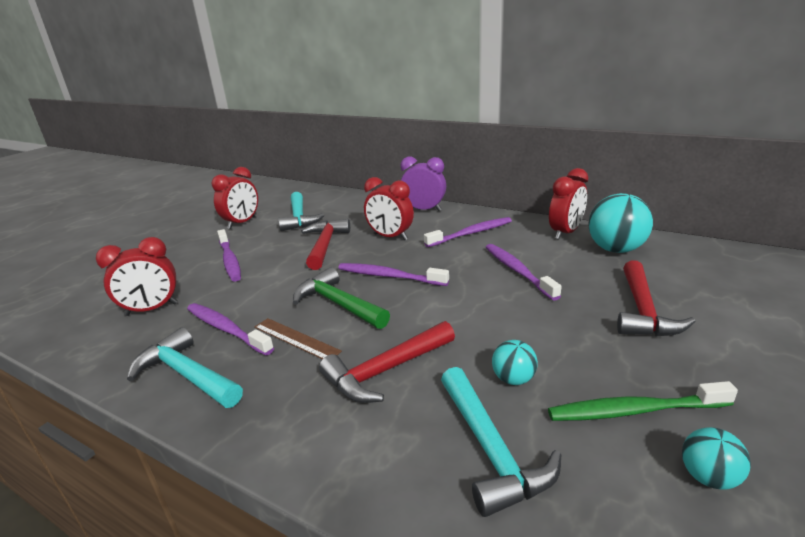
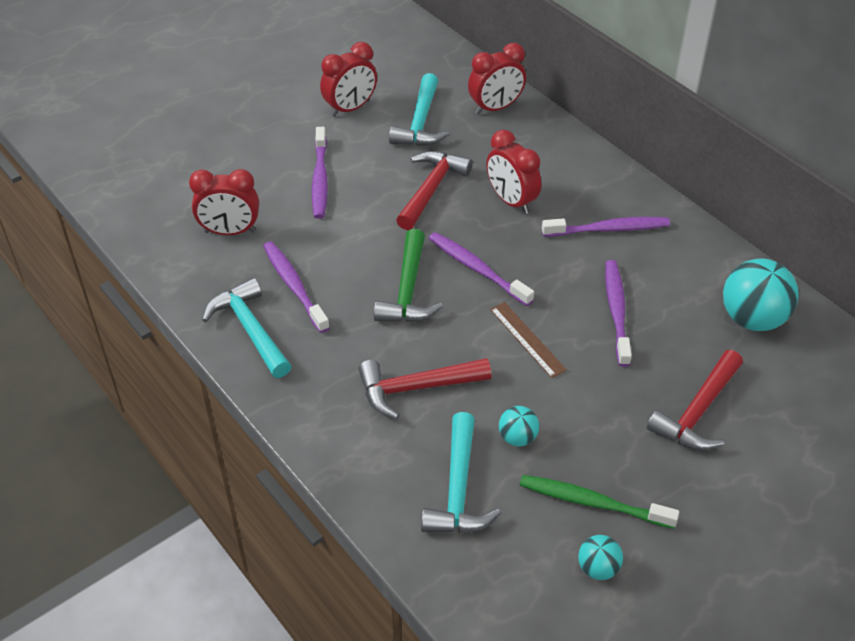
camera: 20 degrees right, 20 degrees up
brown ruler [254,318,342,359] -> brown ruler moved to [490,302,567,378]
green hammer [293,267,390,329] -> green hammer turned 150 degrees counterclockwise [374,229,443,322]
purple clock [401,157,446,211] -> none
red clock [549,168,588,240] -> red clock moved to [468,43,526,115]

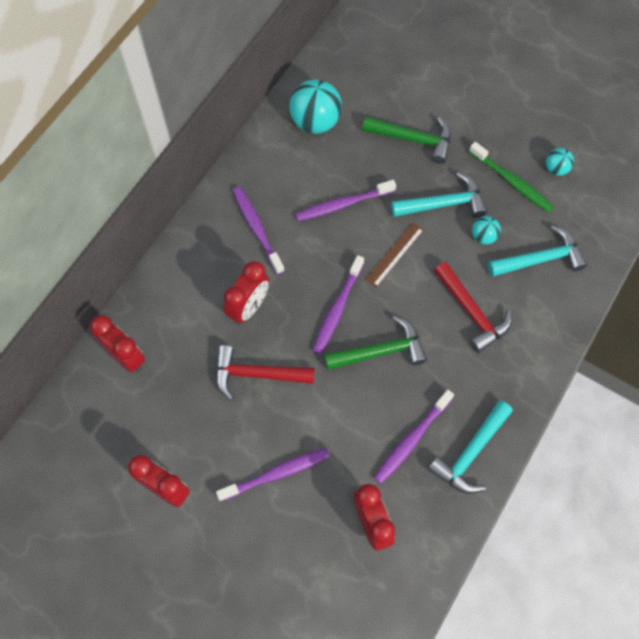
camera: 110 degrees left, 20 degrees up
turquoise hammer [389,73,449,146] -> turquoise hammer moved to [391,172,487,218]
green toothbrush [520,475,679,529] -> green toothbrush turned 45 degrees counterclockwise [469,142,554,213]
red hammer [647,350,743,451] -> green hammer [362,116,451,164]

